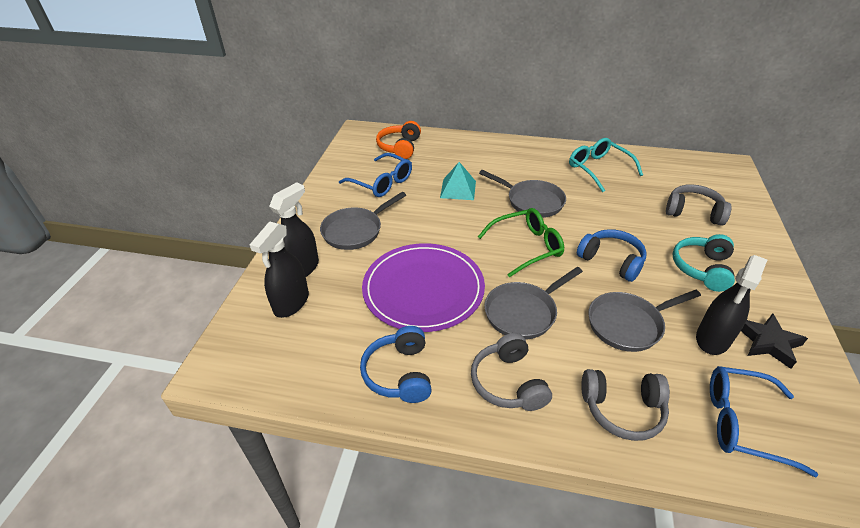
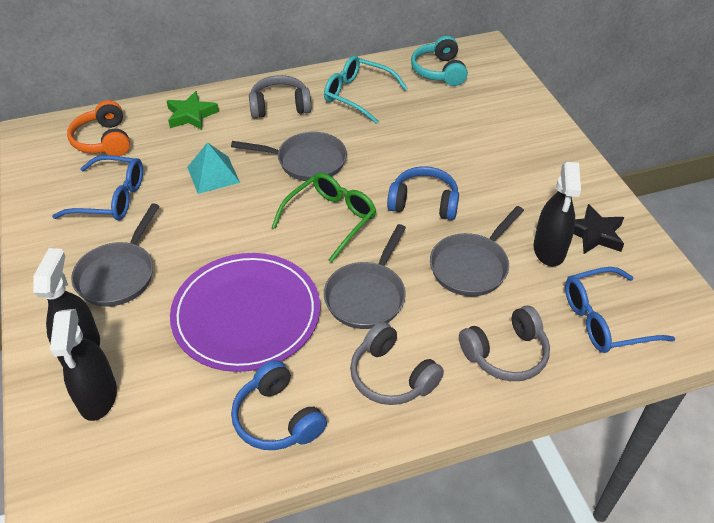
camera: 30 degrees left, 5 degrees up
grey headphones [666,184,731,226] -> grey headphones moved to [249,75,311,118]
turquoise headphones [673,234,735,292] -> turquoise headphones moved to [411,36,468,86]
none -> green star [167,91,219,130]

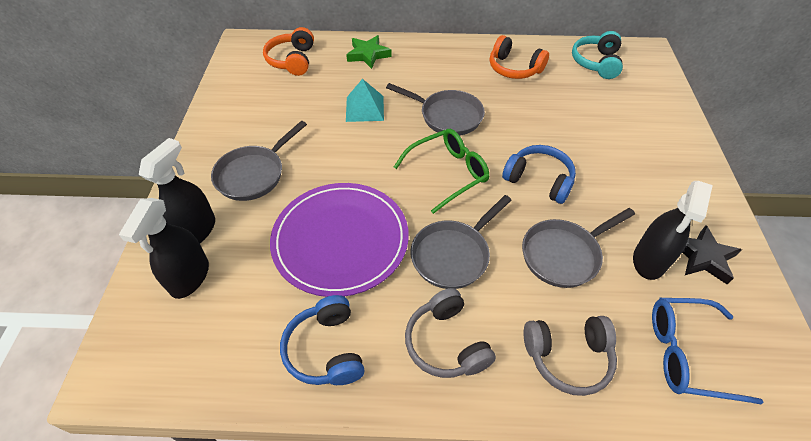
camera: 20 degrees right, 5 degrees up
blue glasses [52,155,143,220] -> none
grey headphones [249,75,311,118] -> none
turquoise glasses [324,56,408,124] -> orange headphones [490,35,549,79]

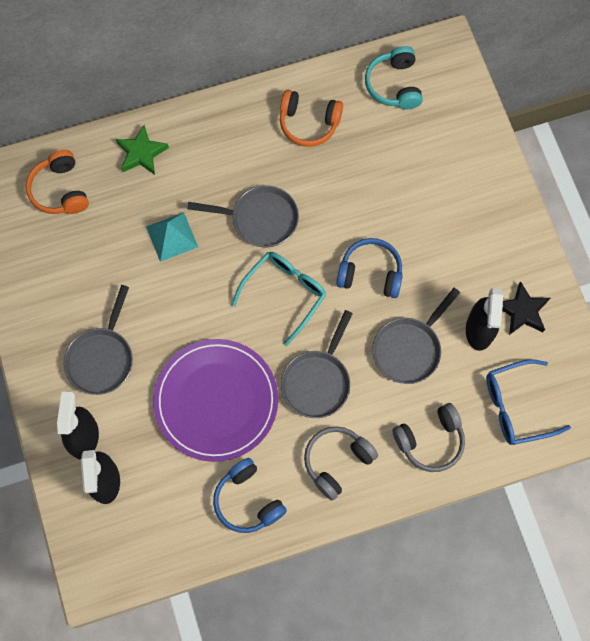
camera: 20 degrees left, 20 degrees up
green glasses [394,129,490,214] -> turquoise glasses [232,252,326,346]
grey headphones [405,288,496,378] -> grey headphones turned 90 degrees clockwise [304,426,378,500]

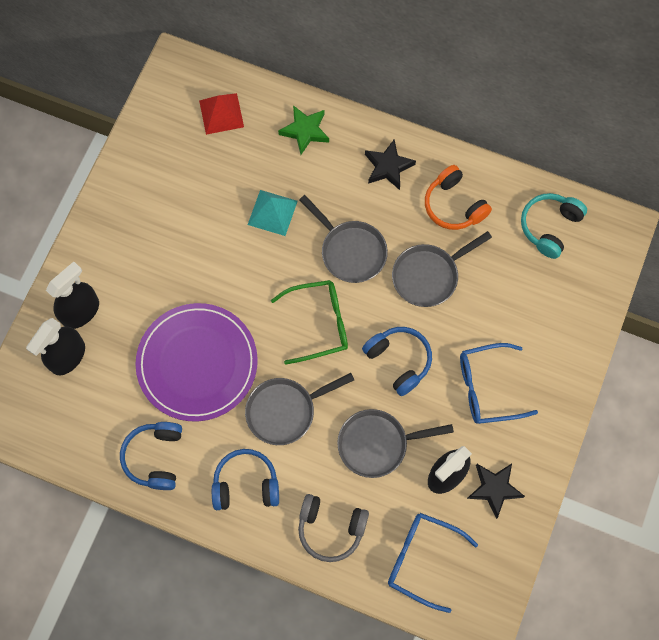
camera: 40 degrees right, 0 degrees up
orange headphones [26,150,89,214] -> red pyramid [199,93,244,135]
grey pan [64,285,133,395] -> grey pan moved to [392,231,492,307]
turquoise glasses [232,252,326,346] -> green glasses [271,280,348,365]
grey headphones [304,426,378,500] -> blue headphones [212,449,279,510]
none -> black star [365,140,416,190]
none -> blue glasses [460,343,538,424]

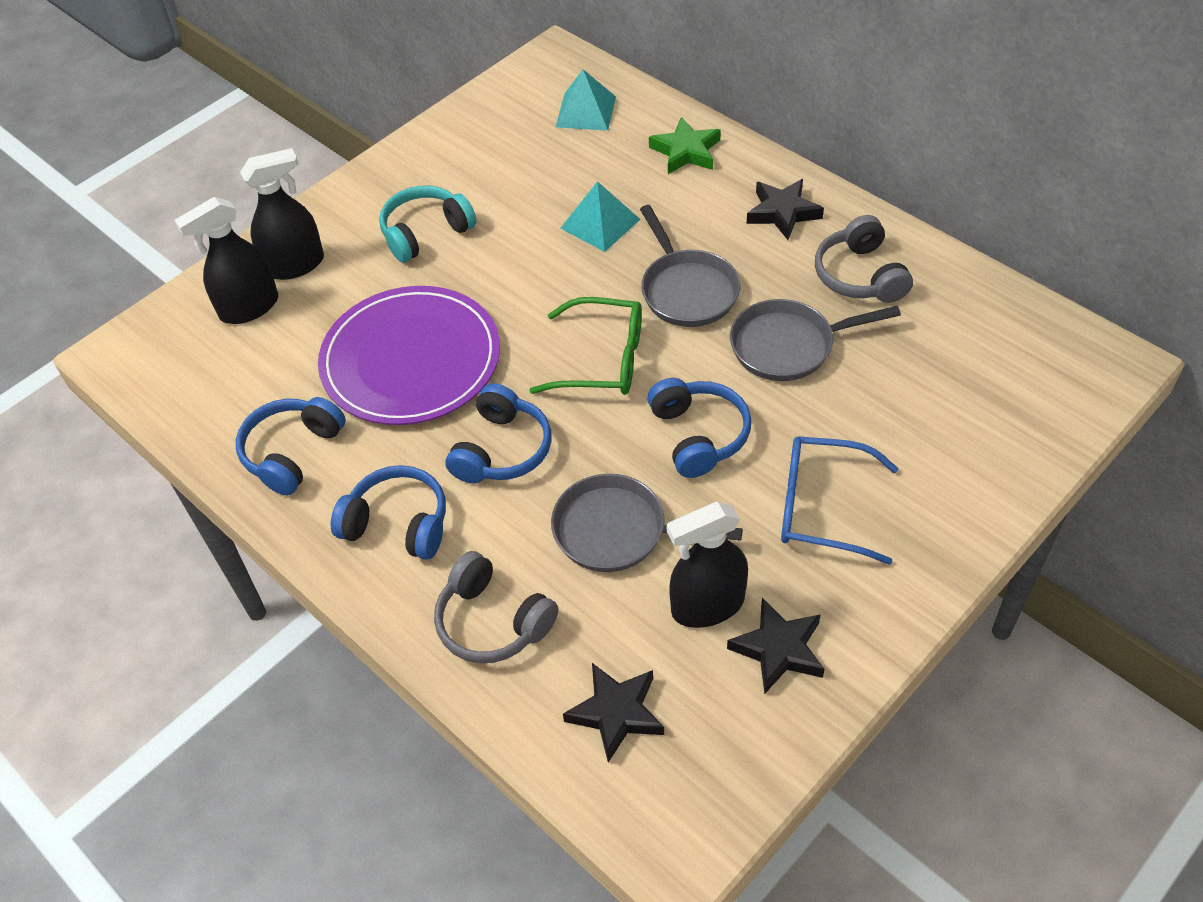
camera: 25 degrees right, 20 degrees down
red pyramid [199,93,244,135] -> turquoise pyramid [556,69,616,131]
grey pan [245,373,354,445] -> blue headphones [445,383,552,483]
blue glasses [388,513,478,613] -> black star [563,663,664,763]
orange headphones [425,165,492,230] -> grey headphones [815,215,913,303]
turquoise headphones [521,193,587,259] -> turquoise headphones moved to [379,186,477,263]

